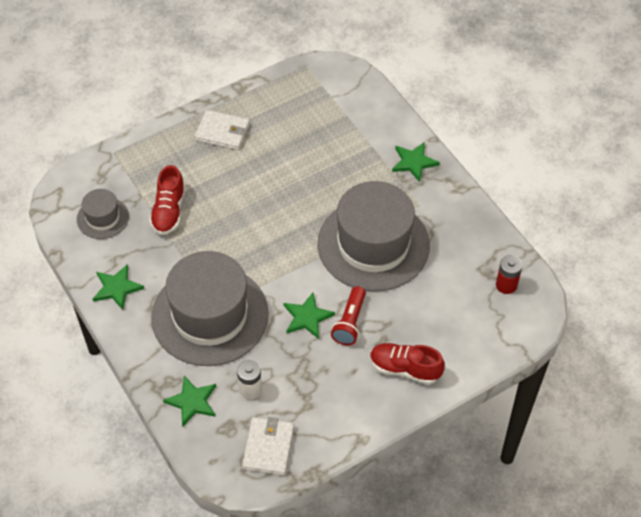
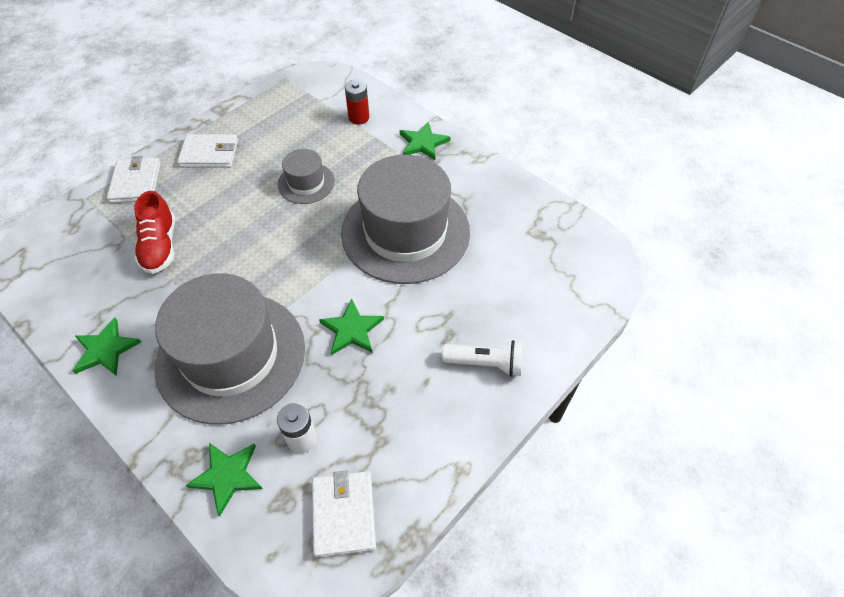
camera: 15 degrees left, 0 degrees up
grey hat [77,189,129,239] -> grey hat moved to [277,149,335,204]
red flashlight [331,286,366,345] -> none
red shoe [370,343,445,384] -> white flashlight [442,340,523,377]
red battery [496,255,523,294] -> red battery moved to [345,80,369,124]
none -> white wallet [107,156,161,203]

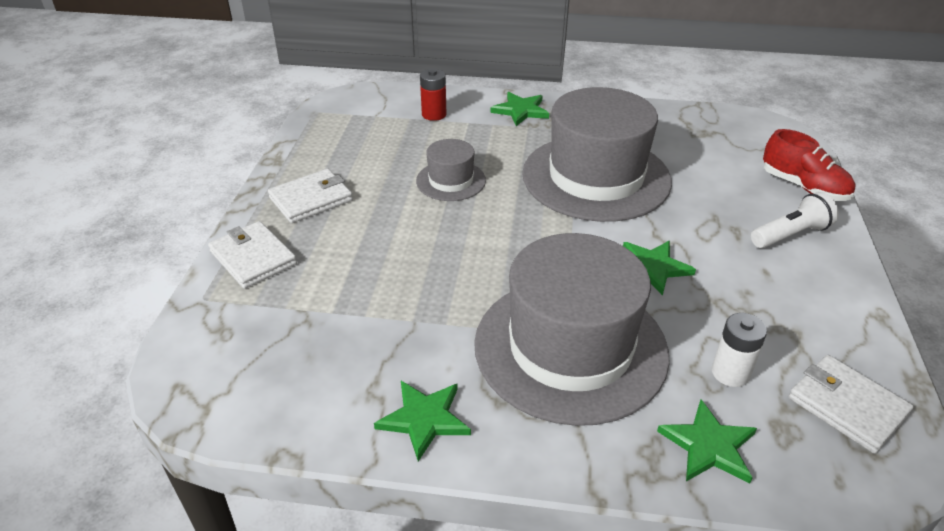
camera: 35 degrees left, 15 degrees down
red shoe [134,191,175,274] -> red shoe moved to [763,129,856,201]

